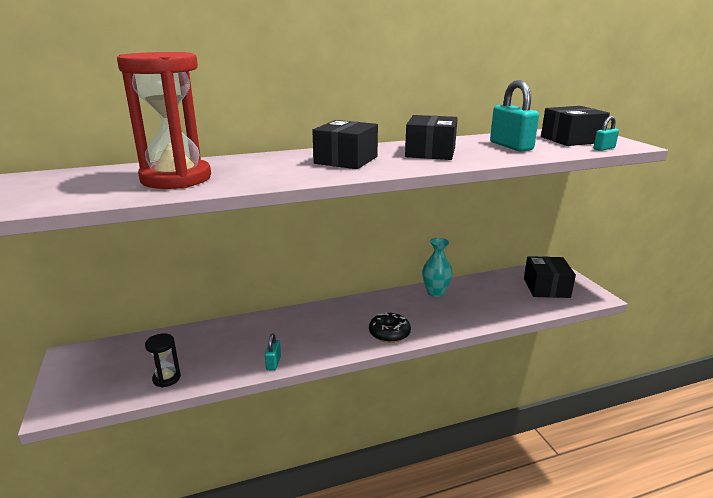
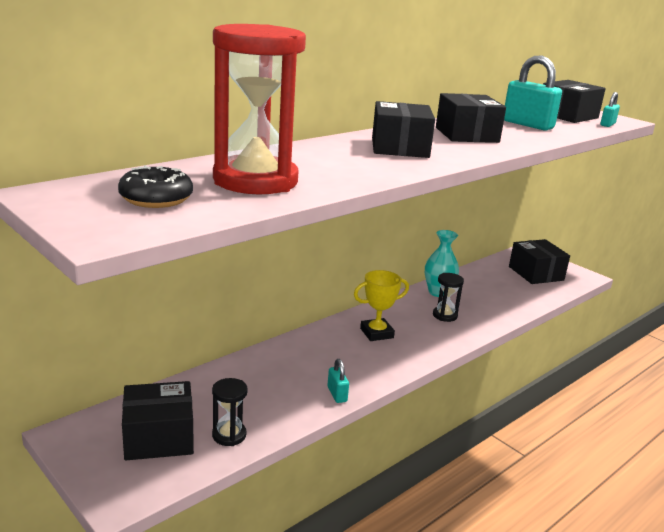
camera: 25 degrees left, 0 degrees up
black donut [369,312,411,343] -> black donut moved to [118,165,193,208]
none -> black box [122,381,194,461]
none -> yellow trophy [354,270,409,341]
none -> black hourglass [433,273,464,322]

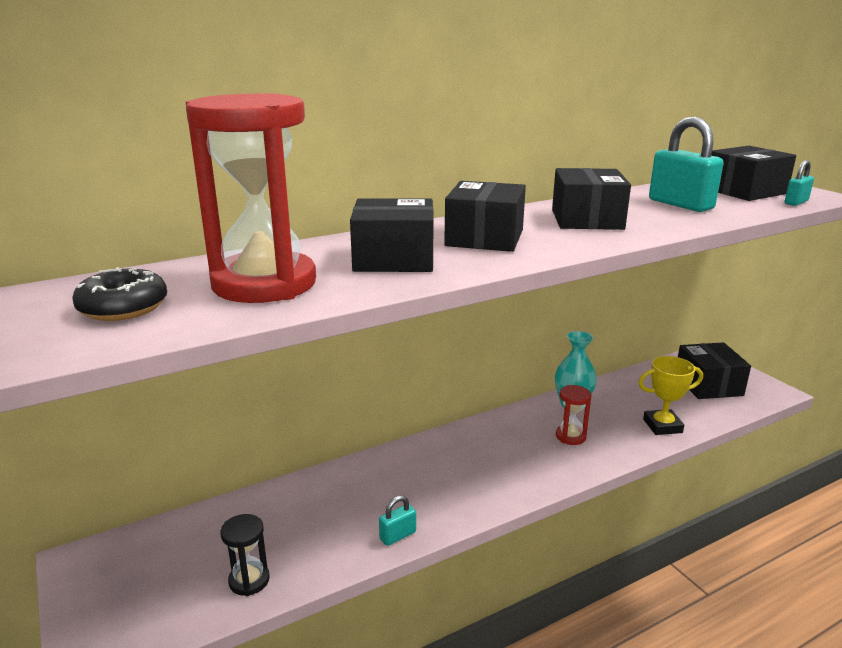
camera: 15 degrees right, 0 degrees up
black box [122,381,194,461] -> black box moved to [350,199,434,272]
turquoise padlock [327,359,349,403] -> turquoise padlock turned 60 degrees clockwise [379,495,416,546]
yellow trophy [354,270,409,341] -> yellow trophy moved to [638,356,703,435]
black hourglass [433,273,464,322] -> red hourglass [556,385,592,445]

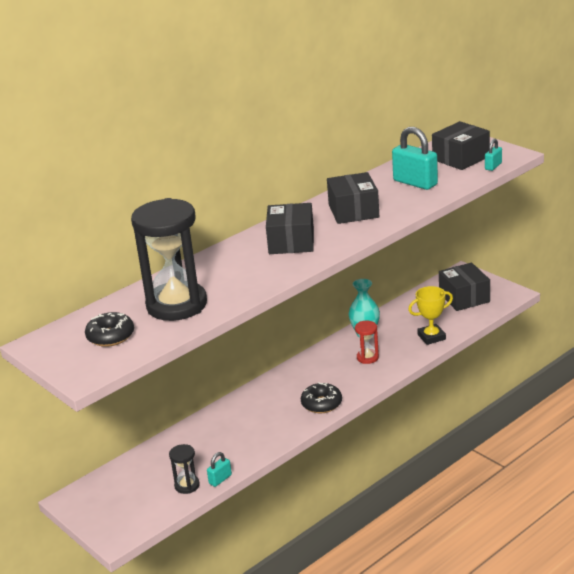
camera: 10 degrees left, 5 degrees up
red hourglass [185,93,316,303] -> black hourglass [131,198,207,321]
black box [350,199,434,272] -> none
turquoise padlock [379,495,416,546] -> turquoise padlock moved to [207,452,232,487]
none -> black donut [301,382,342,413]

